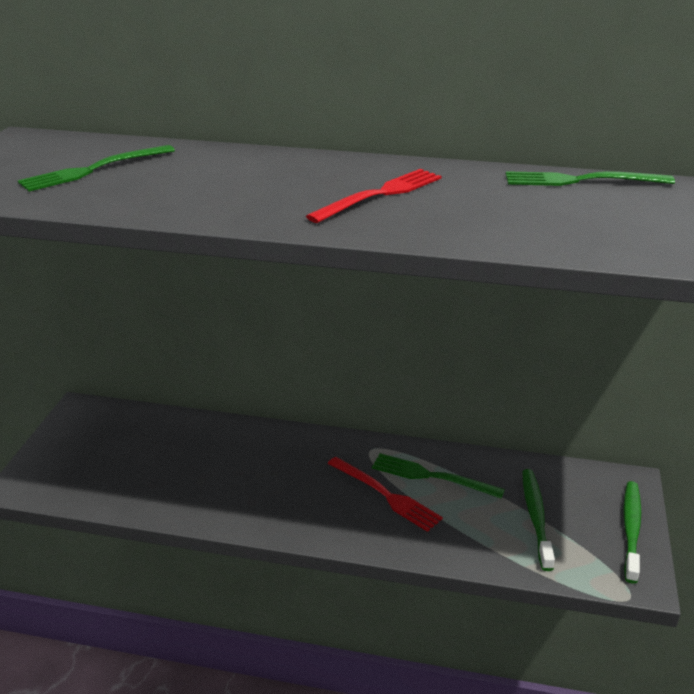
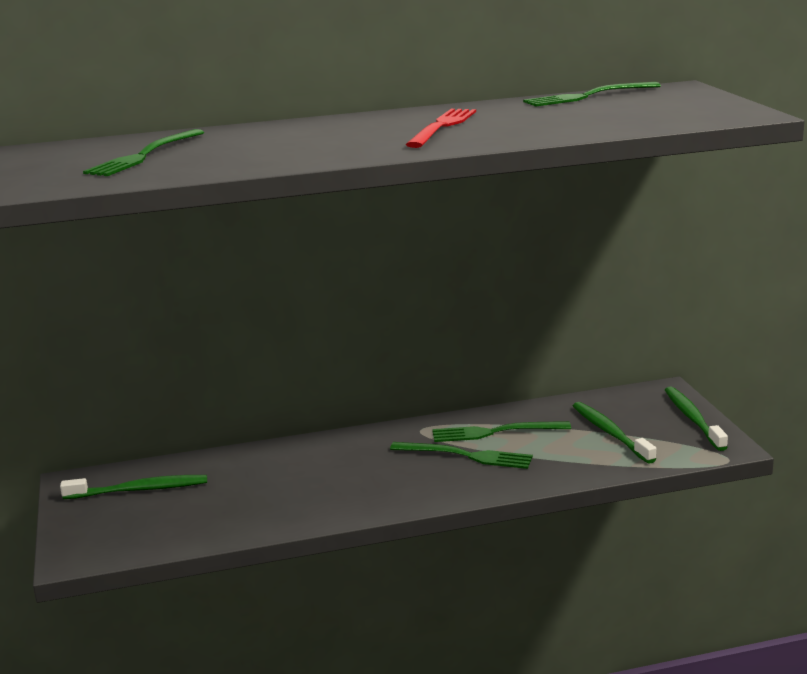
camera: 25 degrees left, 10 degrees down
red fork [328,457,443,532] -> green fork [390,442,533,469]
none -> green toothbrush [60,475,207,499]

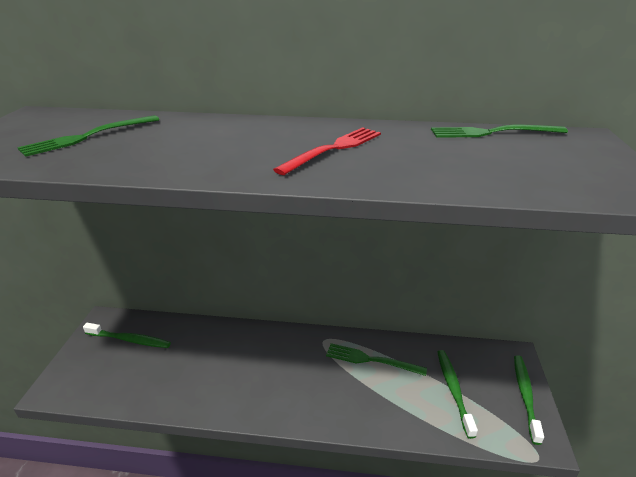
camera: 20 degrees right, 10 degrees up
green fork [390,442,533,469] -> none

